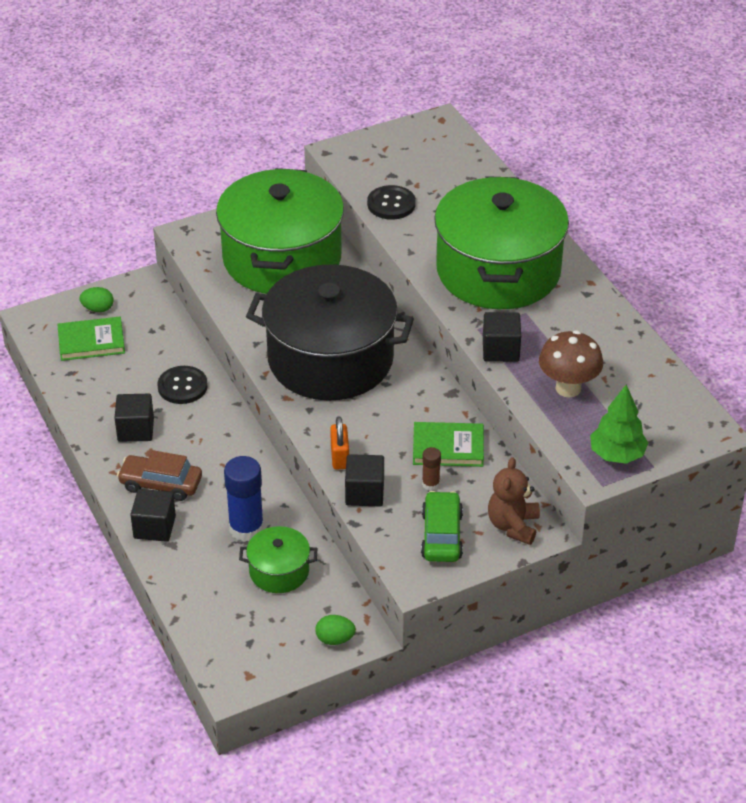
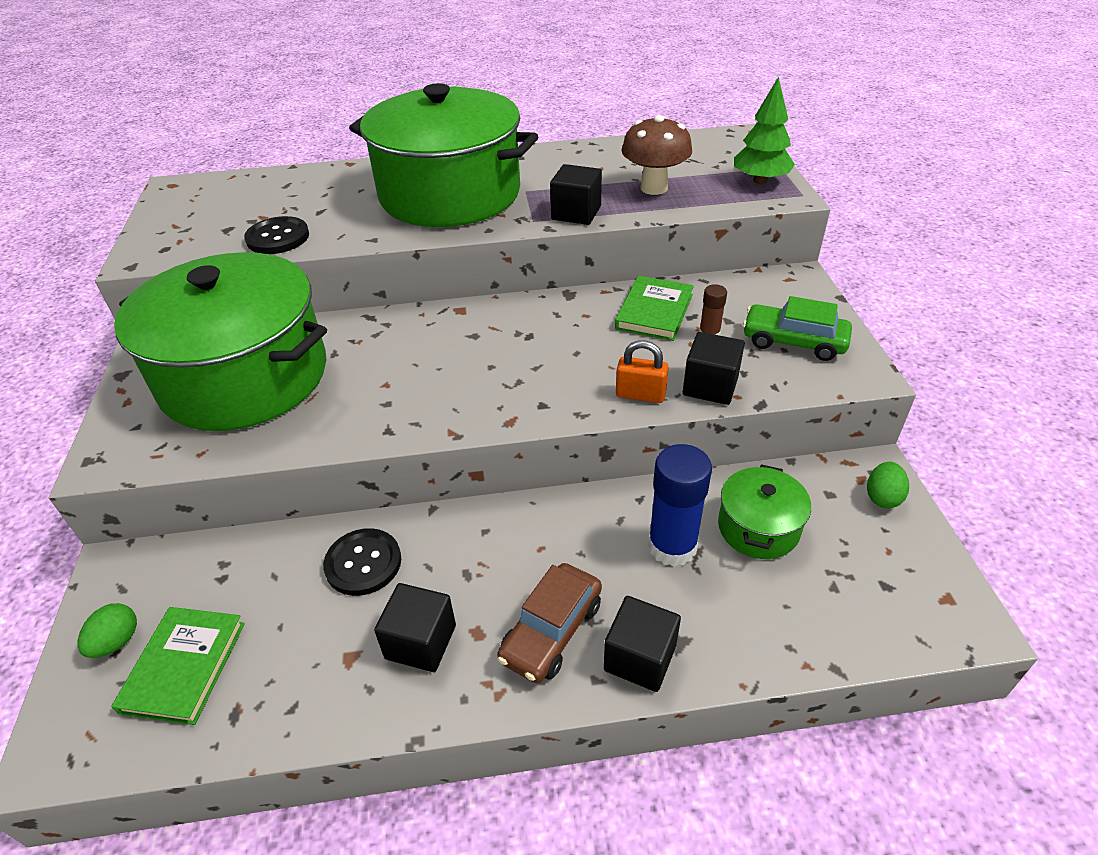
camera: 70 degrees left, 0 degrees up
black pot [246,264,414,400] -> none
brown teddy bear [488,457,540,545] -> none

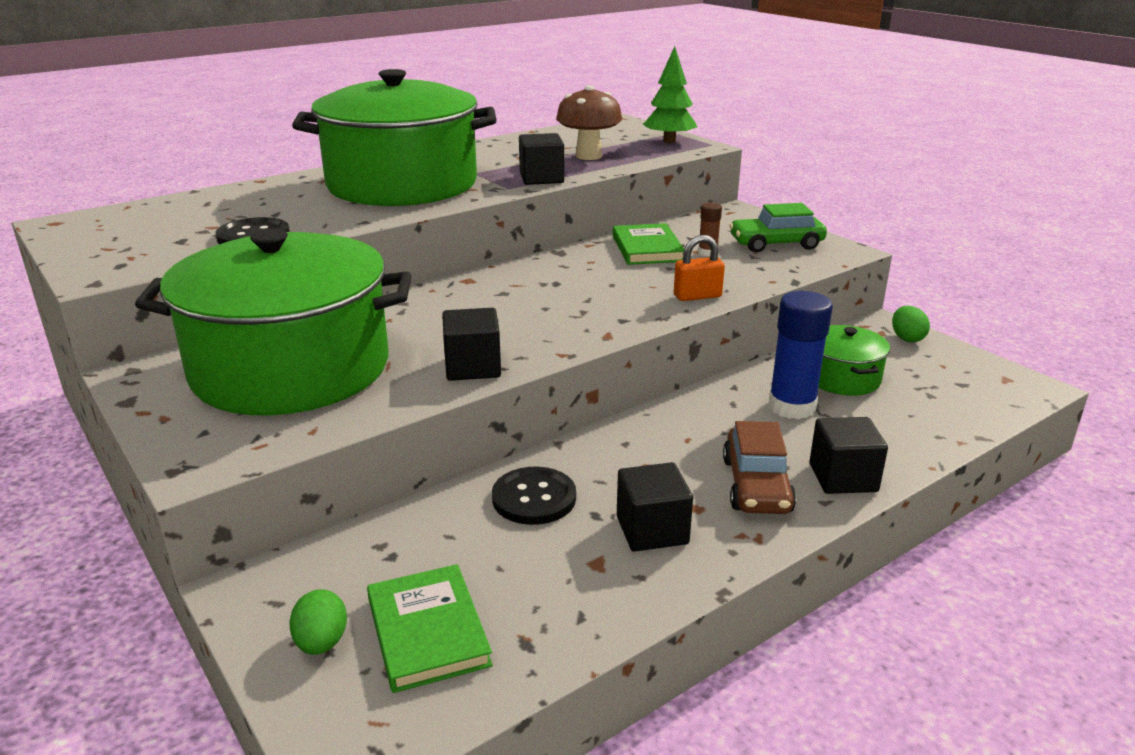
camera: 30 degrees left, 15 degrees down
black cube [683,332,745,405] -> black cube moved to [442,308,501,381]

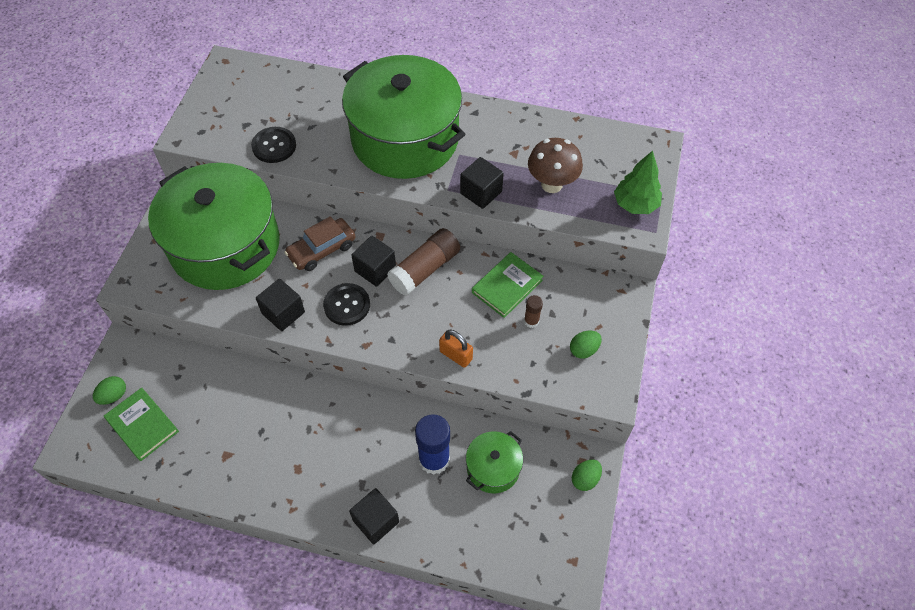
camera: 50 degrees right, 30 degrees up
green book [367,564,493,693] -> green book turned 75 degrees counterclockwise [104,388,179,461]
black button [492,467,576,525] -> black button moved to [323,283,370,326]
black cube [617,462,693,552] -> black cube moved to [351,236,396,287]
brown car [723,421,796,514] -> brown car moved to [284,216,356,271]
green car [729,203,827,253] -> green egg [570,331,602,359]
none -> brown glue stick [387,228,460,296]

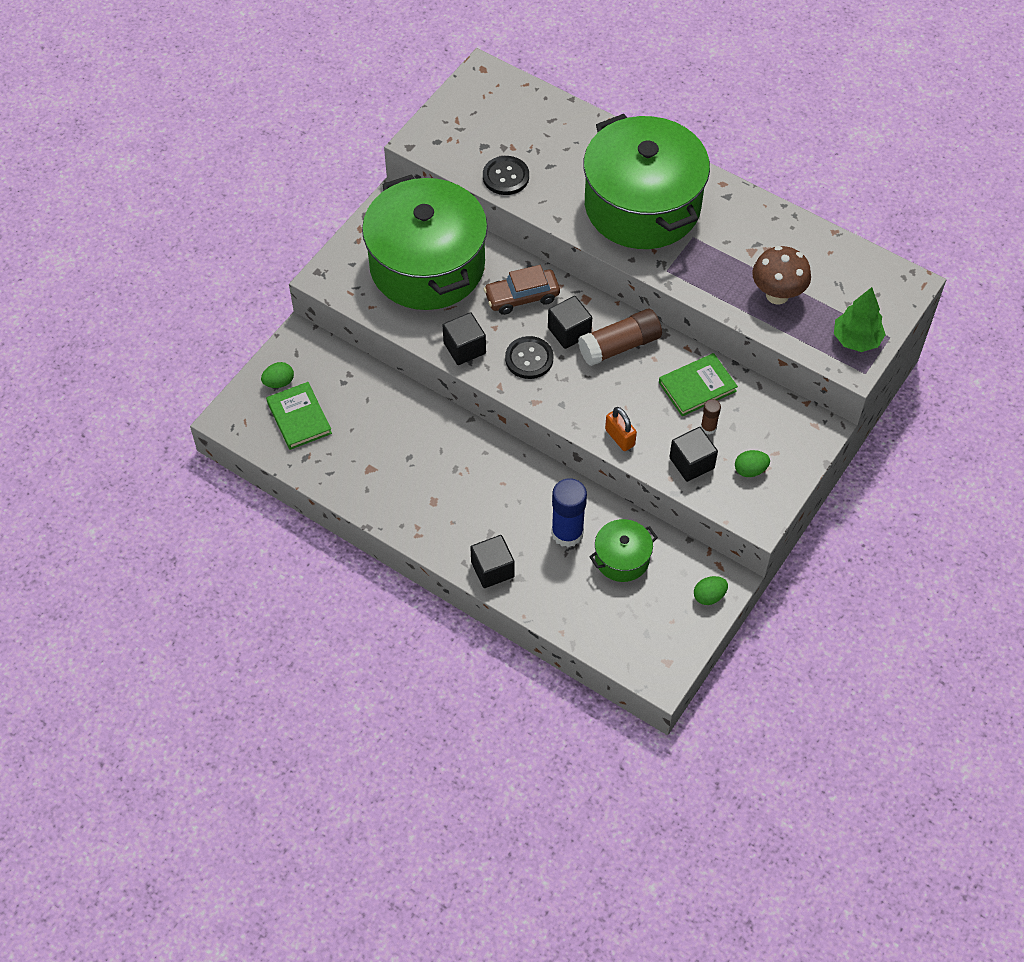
camera: 20 degrees right, 0 degrees up
black cube [460,157,504,209] -> black cube moved to [669,427,718,482]

